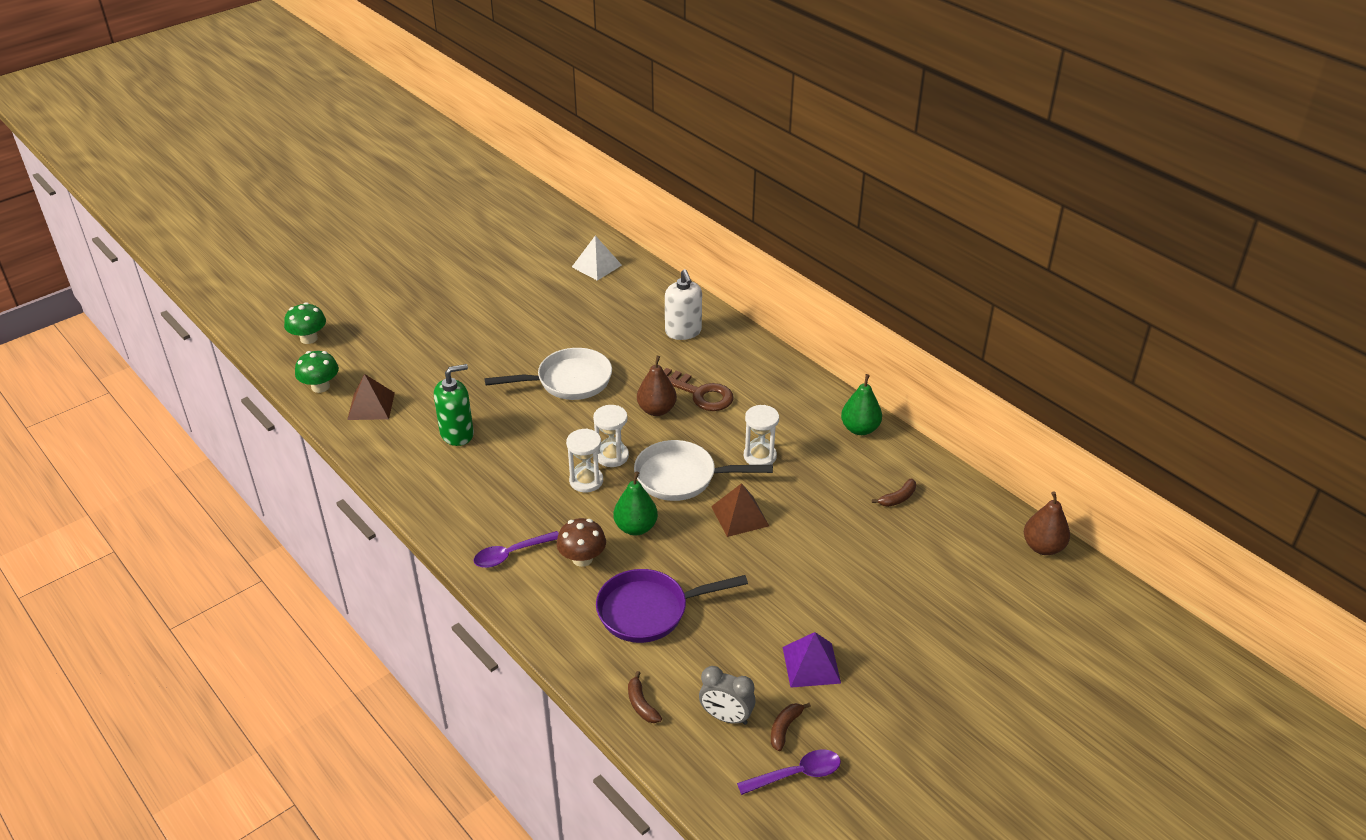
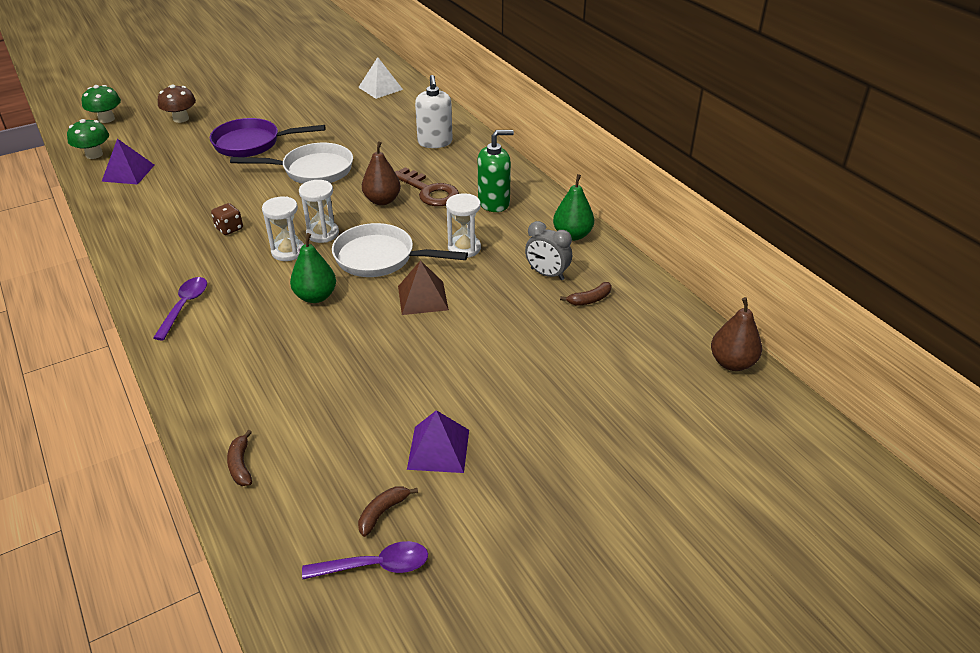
camera: 10 degrees right, 0 degrees up
brown pyramid [347,374,395,420] -> purple pyramid [101,139,154,185]
green soap dispenser [434,364,474,446] -> green soap dispenser moved to [478,130,514,212]
purple spoon [473,531,559,568] -> purple spoon turned 120 degrees clockwise [153,277,207,340]
brown mushroom [557,518,606,567] -> brown mushroom moved to [158,85,196,123]
purple pan [596,569,748,643] -> purple pan moved to [210,118,325,157]
grey clock [699,666,755,725] -> grey clock moved to [525,221,572,280]
none -> brown dice [211,203,243,235]

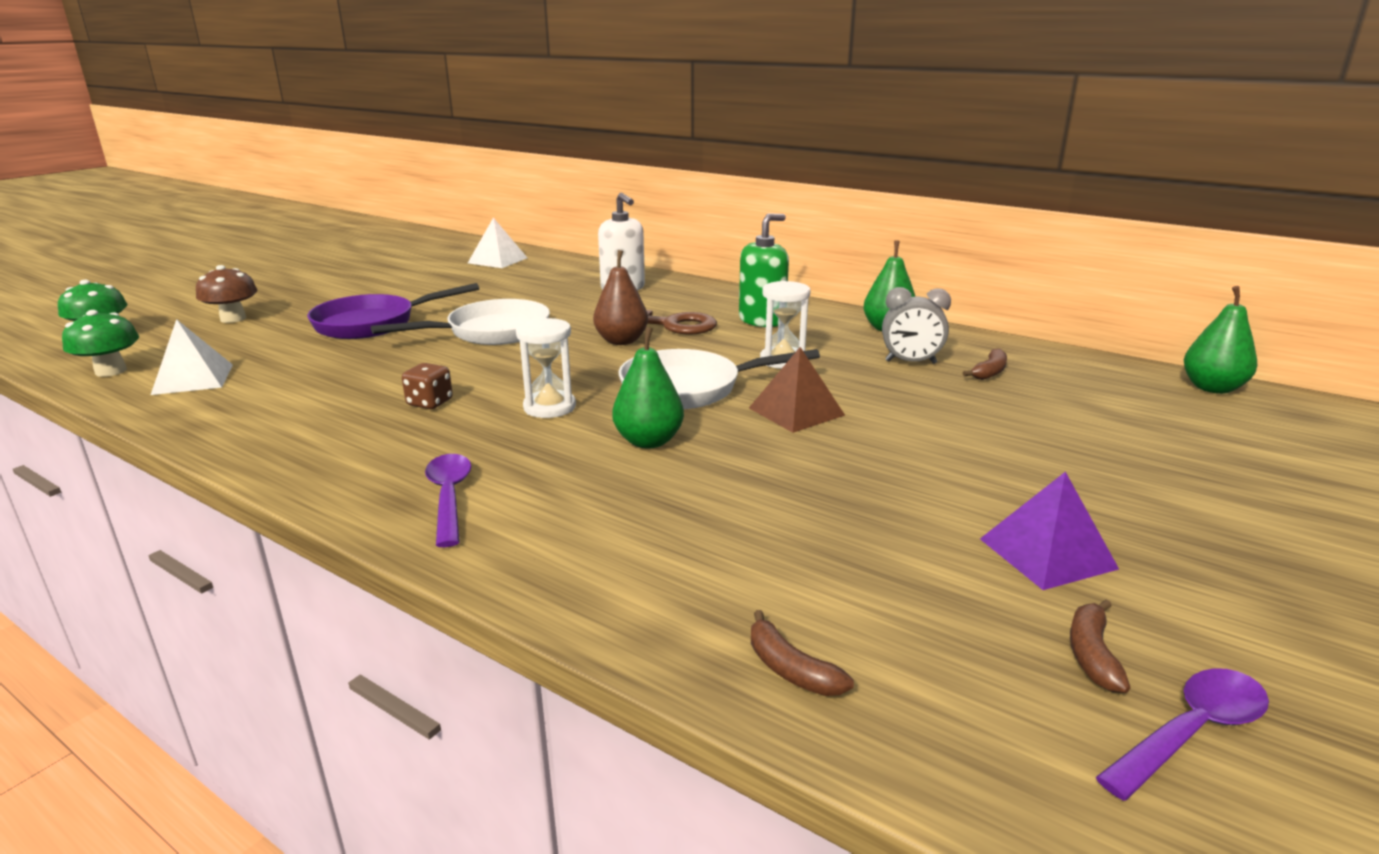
camera: 25 degrees left, 15 degrees down
purple pyramid [101,139,154,185] -> white pyramid [151,319,233,395]
white hourglass [299,180,339,243] -> none
brown pear [711,297,762,371] -> green pear [1184,286,1257,394]

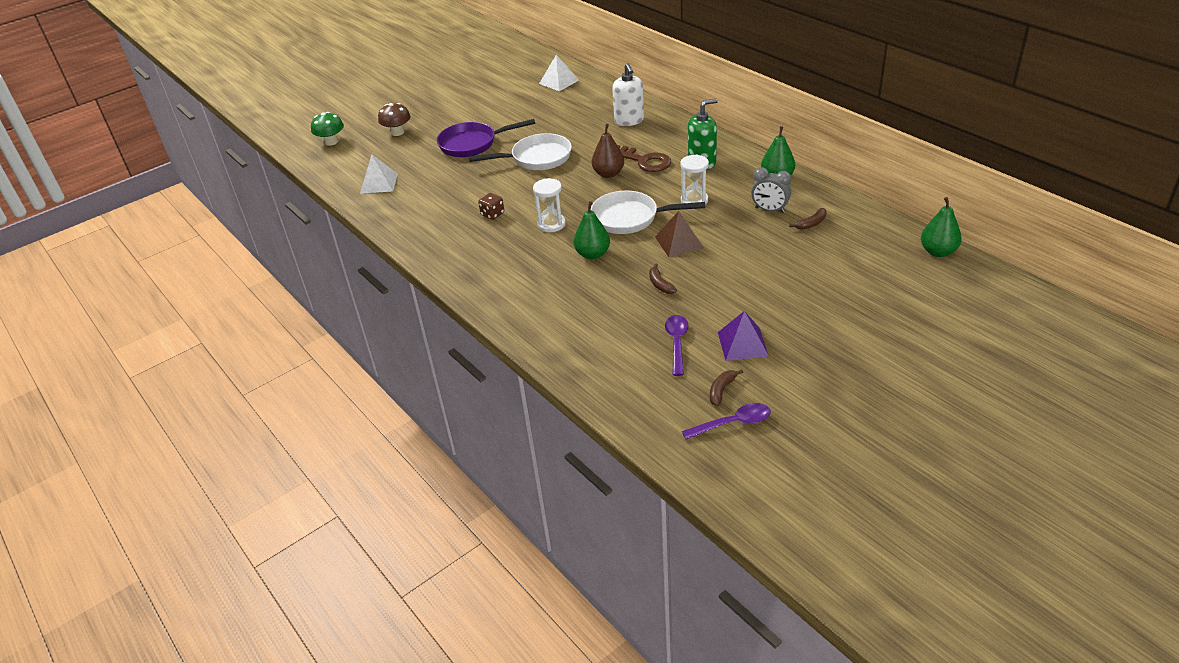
camera: 20 degrees right, 15 degrees up
green mushroom [62,310,139,377] -> none
purple spoon [425,454,471,547] -> purple spoon moved to [665,315,689,376]
brown banana [751,610,854,696] -> brown banana moved to [649,263,677,294]

